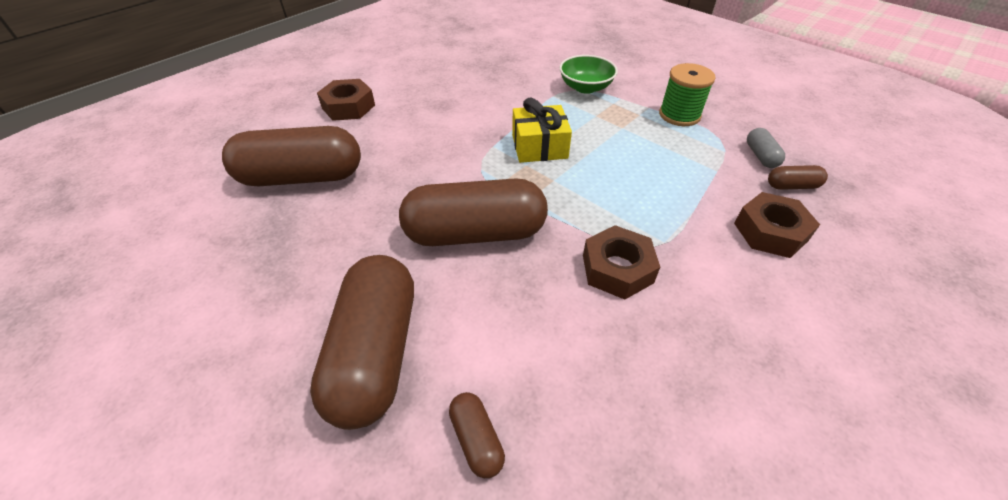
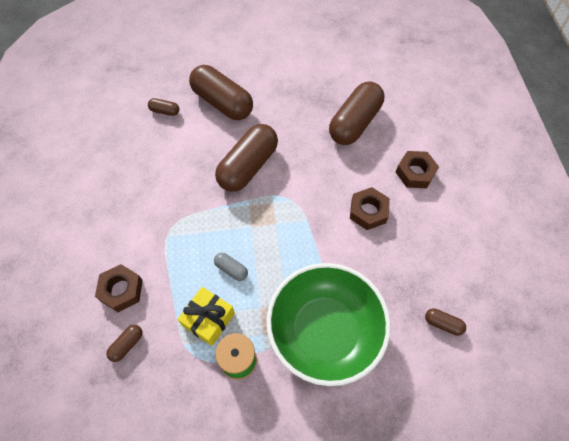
camera: 130 degrees right, 15 degrees up
yellow gift [512,98,572,163] -> yellow gift moved to [177,287,235,346]
green bowl [559,55,618,94] -> green bowl [266,263,391,386], size x2.18
brown nut [583,225,660,299] -> brown nut moved to [350,187,390,230]
grey capsule [747,128,785,168] -> grey capsule moved to [214,253,248,281]
none -> brown capsule [425,308,466,336]

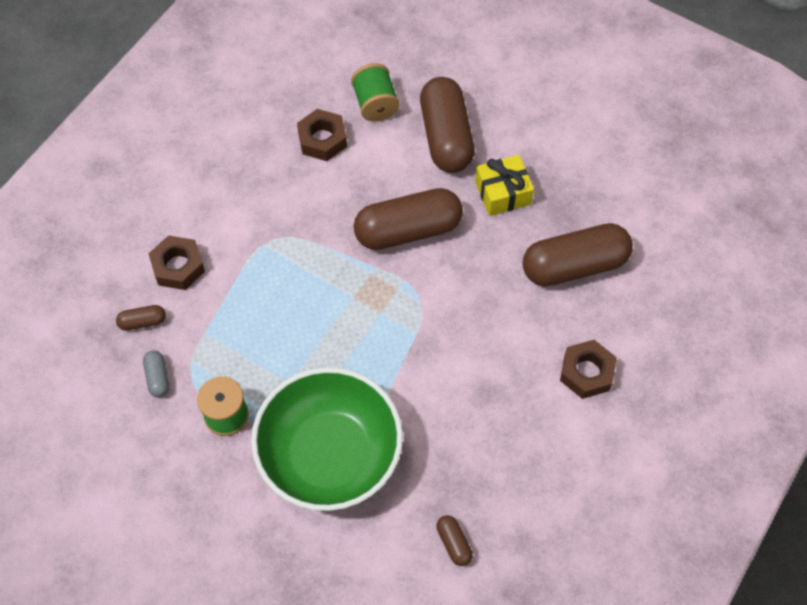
camera: 40 degrees right, 0 degrees up
brown capsule [148,98,179,116] -> green spool [351,63,400,122]
yellow gift [177,287,235,346] -> yellow gift moved to [475,155,534,216]
grey capsule [214,253,248,281] -> grey capsule moved to [143,350,169,397]
brown nut [350,187,390,230] -> brown nut moved to [297,109,347,161]

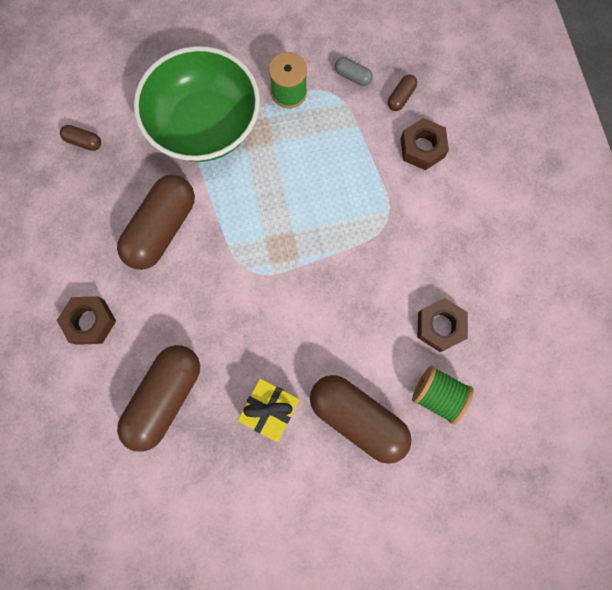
camera: 135 degrees right, 15 degrees up
brown capsule [354,188,463,250] -> brown capsule moved to [117,175,195,270]

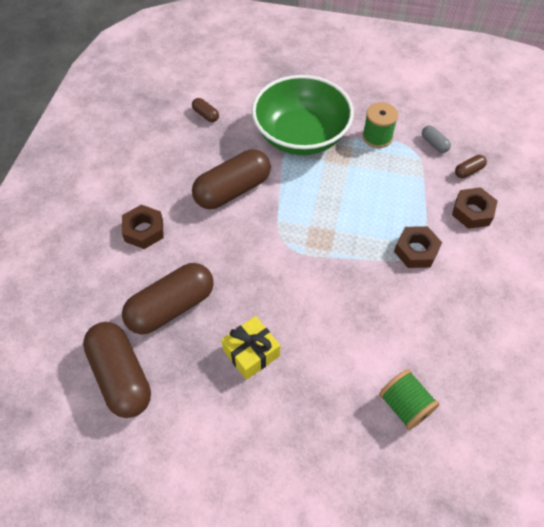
camera: 25 degrees right, 20 degrees down
brown capsule [310,375,412,464] -> brown capsule moved to [83,322,151,418]
brown nut [418,298,468,352] -> brown nut moved to [394,226,442,268]

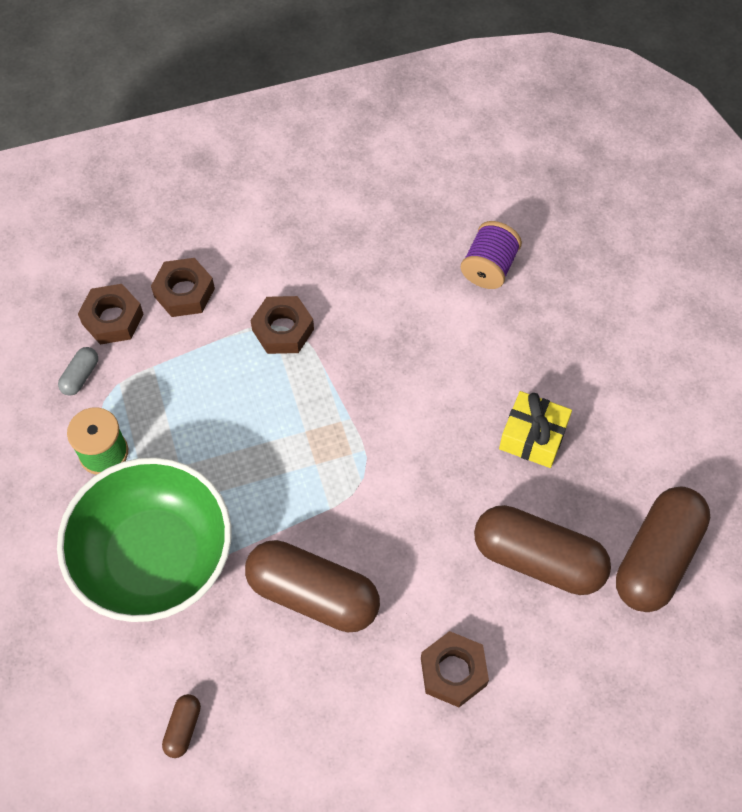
camera: 120 degrees left, 5 degrees up
green spool [379,369,440,430] -> purple spool [461,221,522,289]
brown capsule [455,155,487,178] -> brown nut [78,284,144,345]

